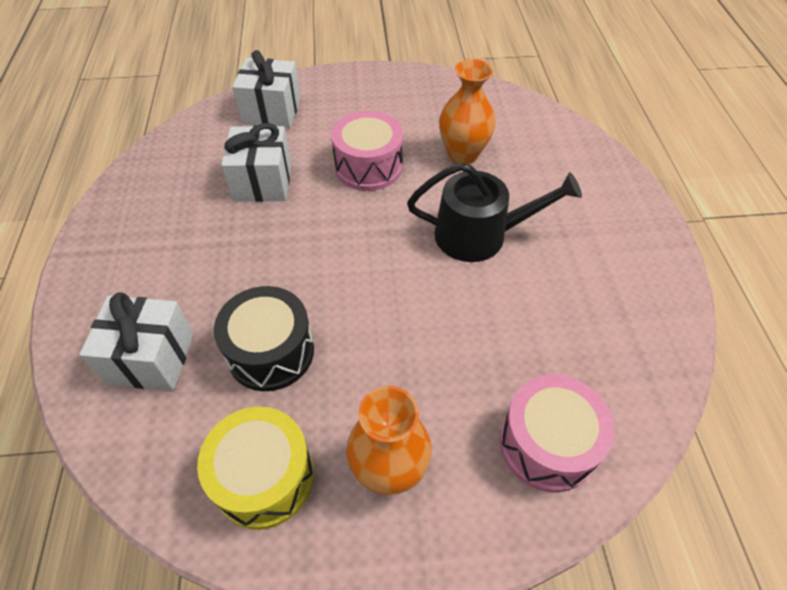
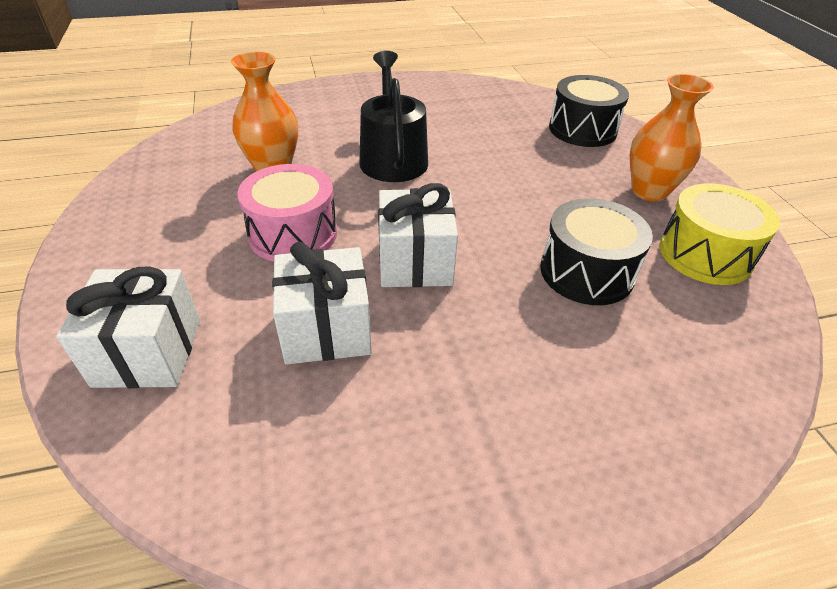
camera: 100 degrees left, 10 degrees down
white gift [79,292,194,391] -> white gift moved to [378,183,458,287]
pink drum [499,375,614,492] -> black drum [549,75,629,147]

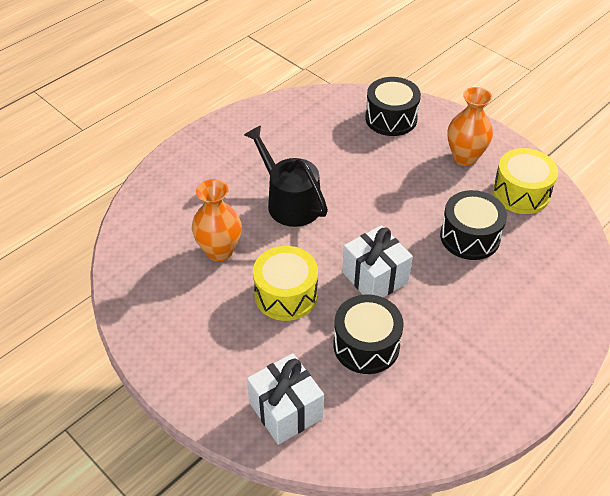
camera: 30 degrees left, 5 degrees up
pink drum [238,164,337,262] -> yellow drum [253,246,318,321]
white gift [272,242,372,364] -> black drum [333,294,404,374]

